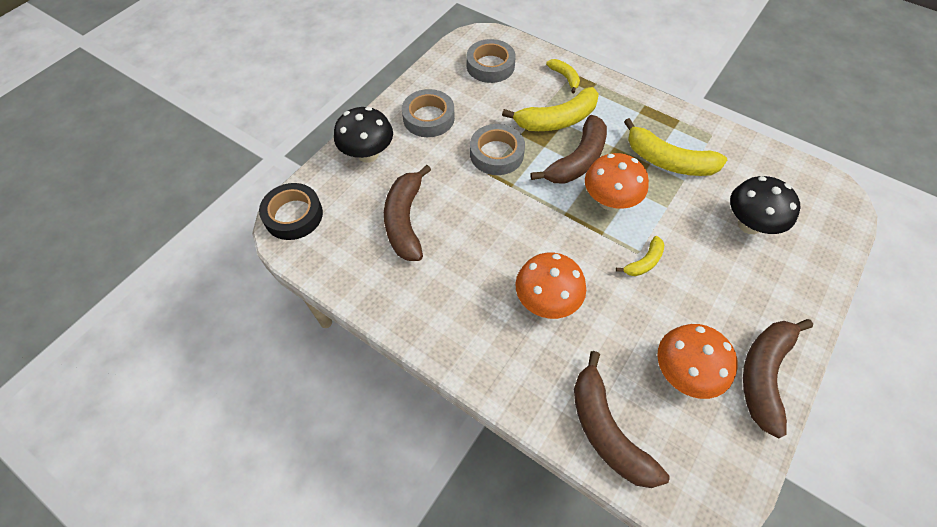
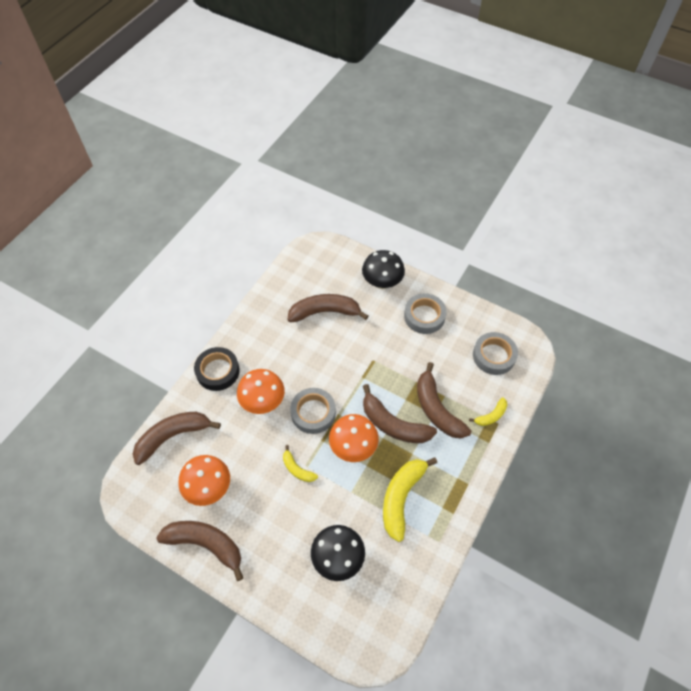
camera: 85 degrees right, 0 degrees up
black tape [259,183,323,240] -> black tape moved to [194,347,240,391]
grey tape [470,124,525,175] -> grey tape moved to [290,388,336,434]
yellow banana [502,87,599,131] -> brown banana [417,362,472,438]

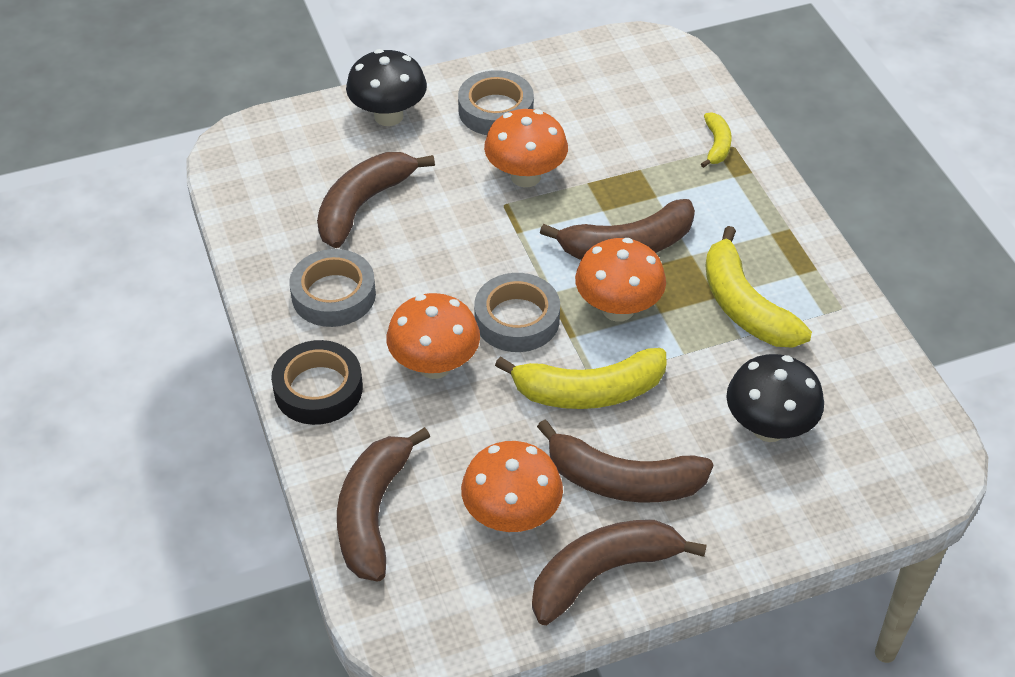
camera: 50 degrees left, 10 degrees down
yellow banana [283,445,318,482] -> yellow banana [495,348,666,409], size x1.92
brown banana [417,362,472,438] -> brown banana moved to [537,420,713,503]
grey tape [473,332,518,375] -> grey tape moved to [289,249,376,327]
none -> orange mushroom [484,109,568,187]

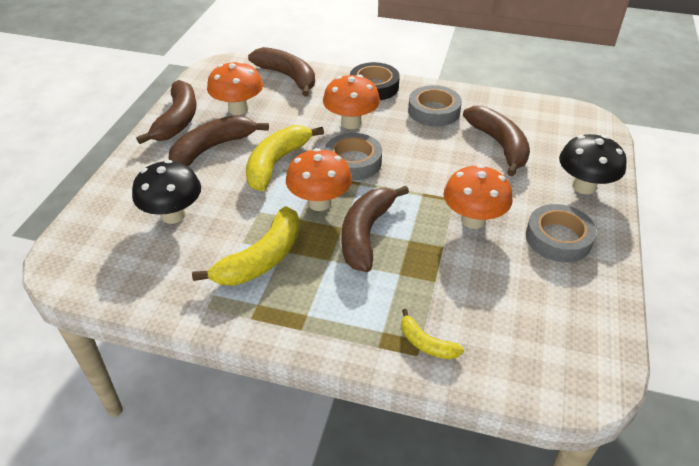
camera: 125 degrees right, 5 degrees down
yellow banana [705,226,812,348] -> yellow banana turned 120 degrees clockwise [192,206,300,286]

